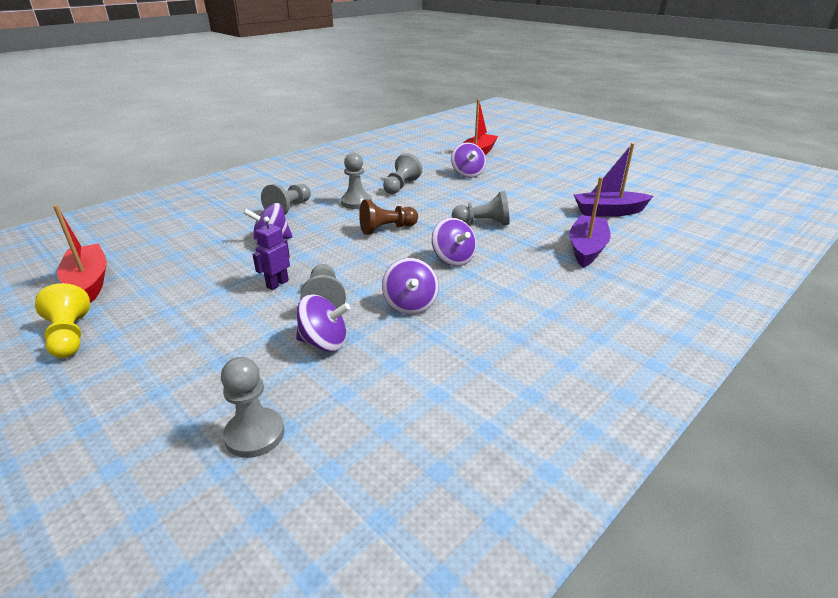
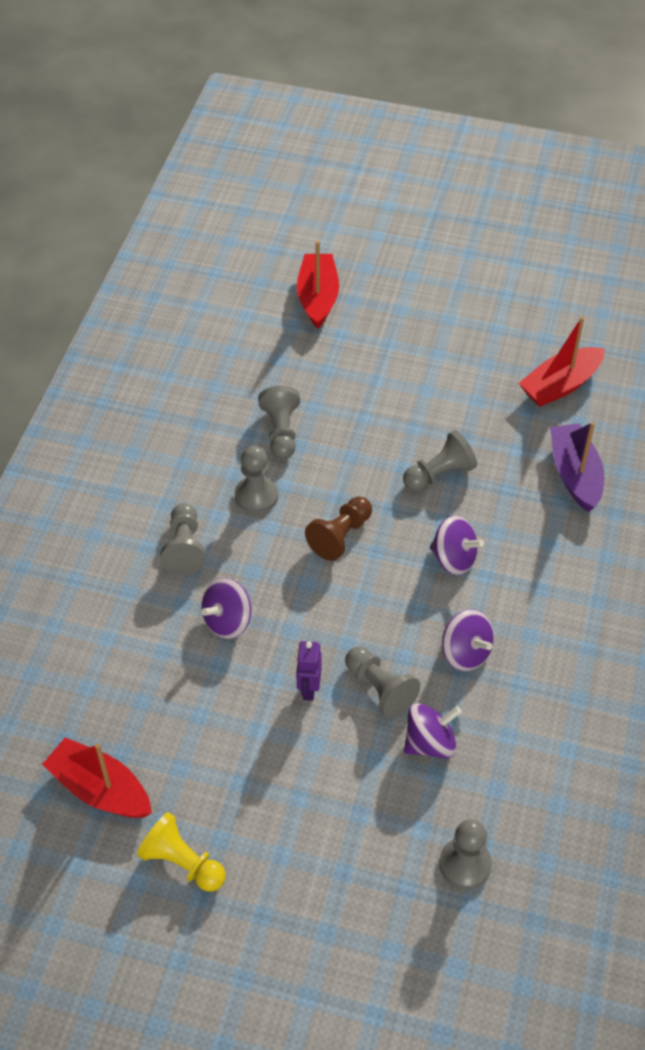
camera: 30 degrees left, 20 degrees up
purple spinning top [451,143,486,178] -> none
purple boat [573,143,653,217] -> red boat [519,316,605,407]

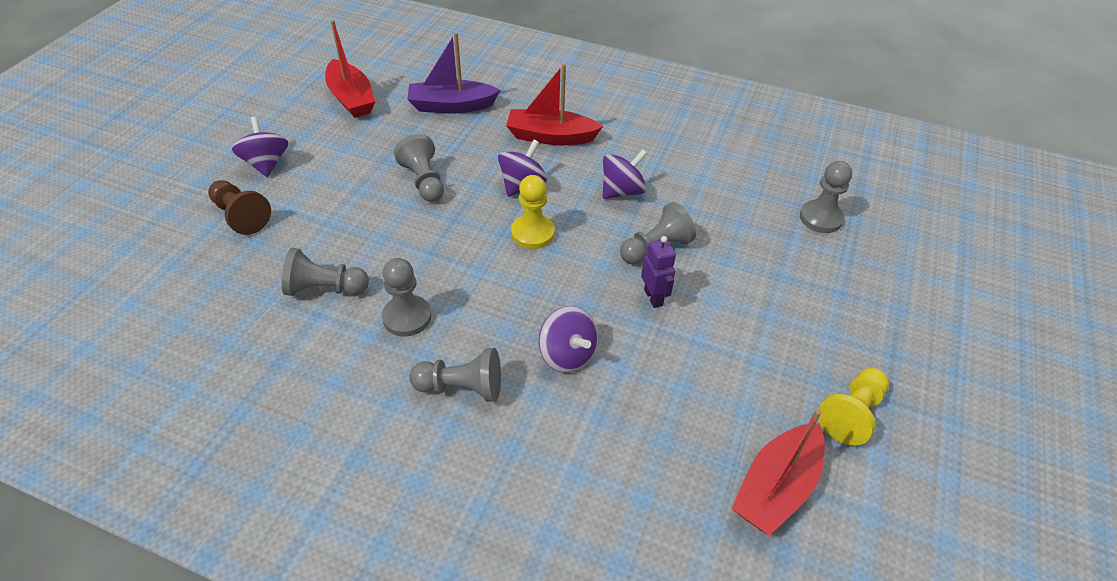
camera: 85 degrees left, 5 degrees down
purple robot [296,641,322,701] -> purple robot turned 120 degrees counterclockwise [641,236,676,308]
red boat [297,241,339,329] -> red boat moved to [506,64,603,145]
brown pawn [305,496,372,561] -> brown pawn moved to [208,180,271,235]
purple spinning top [404,703,461,759] -> purple spinning top moved to [232,117,288,177]
none -> yellow pawn [511,175,555,249]

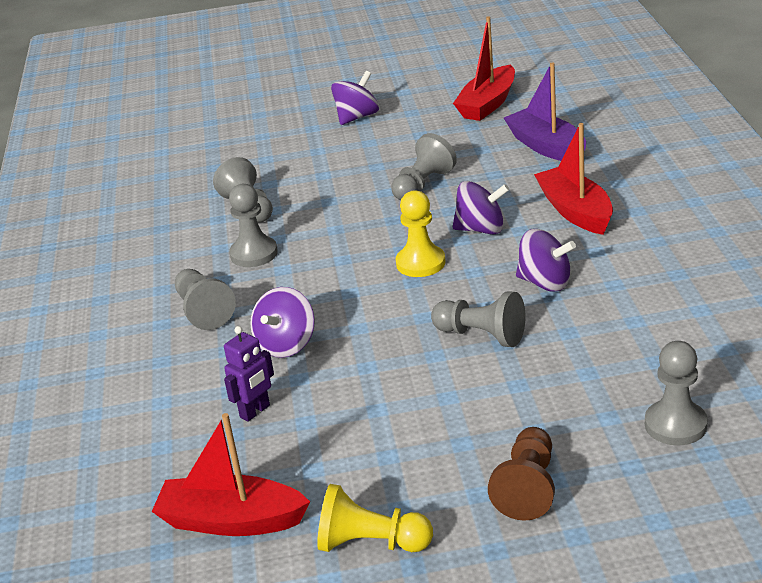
camera: 65 degrees right, 15 degrees down
brown pawn [208,180,271,235] -> brown pawn moved to [488,427,555,521]
purple robot [641,236,676,308] -> purple robot moved to [224,326,274,422]

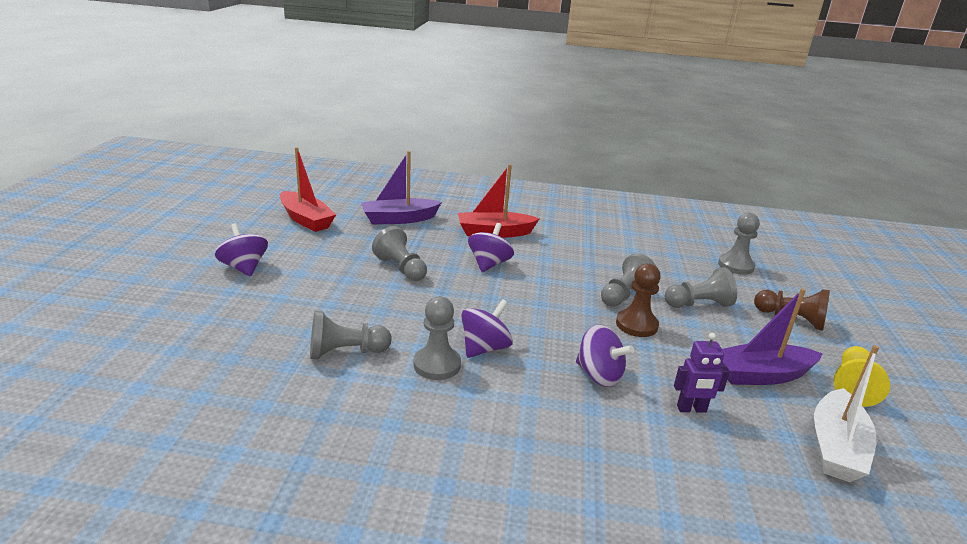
camera: 80 degrees left, 5 degrees down
red boat [152,413,310,536] -> white boat [814,345,879,482]
grey pawn [175,269,236,330] -> grey pawn moved to [665,267,737,308]
purple robot [224,326,274,422] -> purple robot turned 120 degrees clockwise [674,333,730,413]
yellow pawn [396,190,446,277] -> none
purple spinning top [516,229,576,292] -> purple spinning top moved to [461,299,513,358]
none -> brown pawn [616,263,661,337]
none -> purple boat [721,288,823,385]

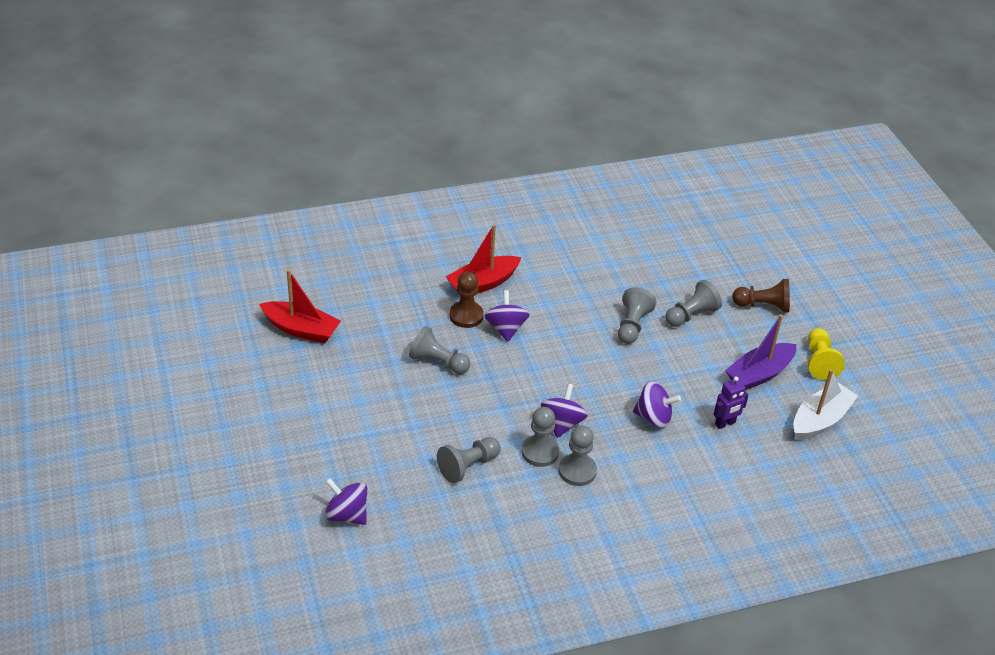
camera: 25 degrees left, 15 degrees up
purple spinning top [215,223,268,277] -> purple spinning top moved to [325,478,367,525]
purple boat [361,151,442,224] -> none
brown pawn [616,263,661,337] -> brown pawn moved to [450,271,484,328]
grey pawn [718,213,760,275] -> grey pawn moved to [559,426,597,486]
white boat [814,345,879,482] -> white boat turned 135 degrees counterclockwise [793,369,858,440]

